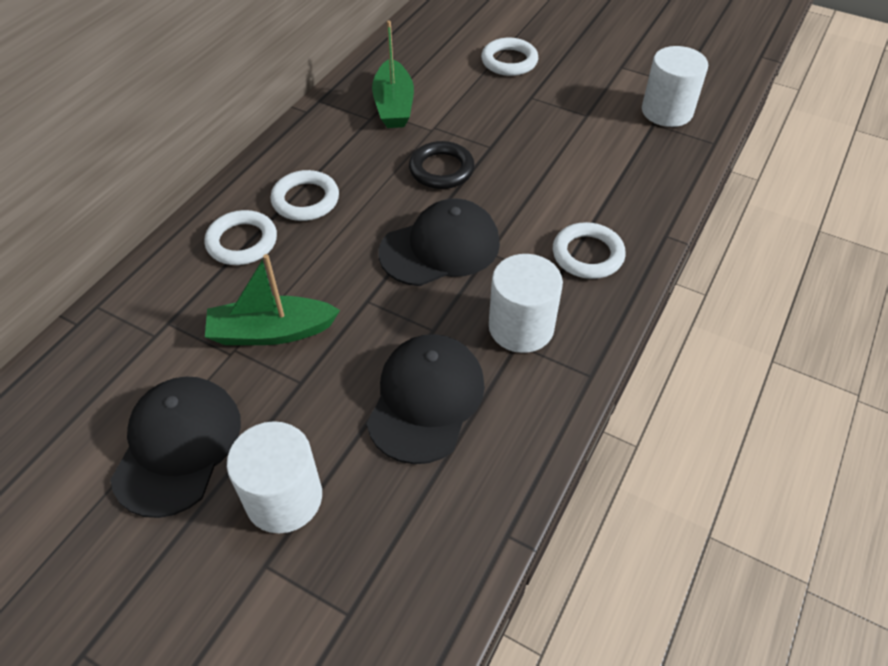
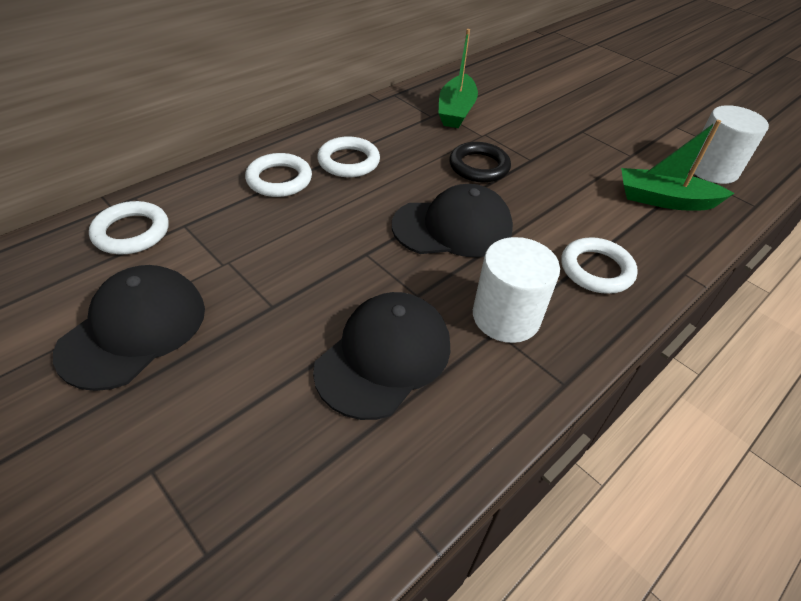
camera: 15 degrees right, 5 degrees down
green boat [205,254,340,345] -> green boat moved to [621,120,735,210]
white cylinder [227,421,322,533] -> none
white ring [481,38,538,76] -> white ring moved to [89,201,169,254]

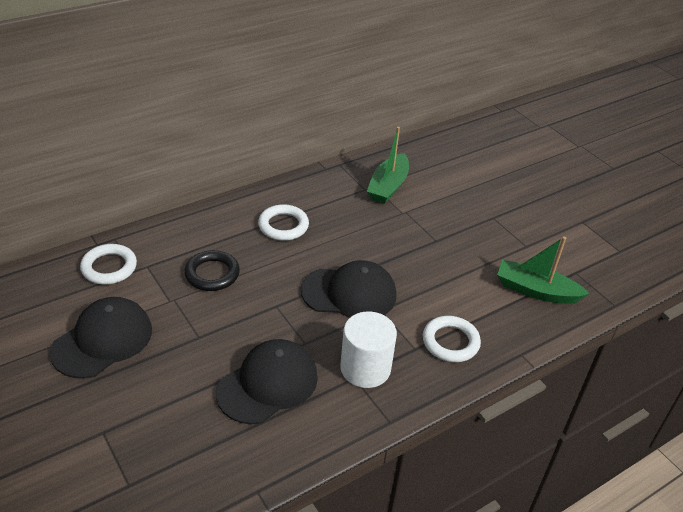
camera: 10 degrees right, 5 degrees down
white ring [245,153,312,197] -> none
black ring [449,142,511,183] -> black ring moved to [184,250,240,291]
white cylinder [690,105,769,184] -> none

